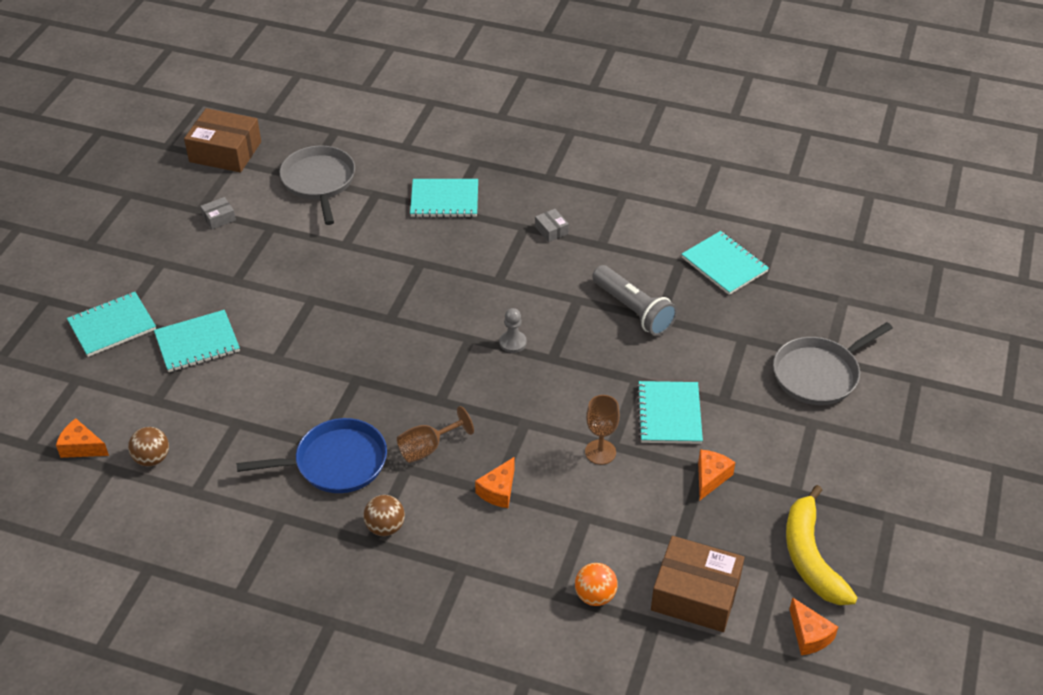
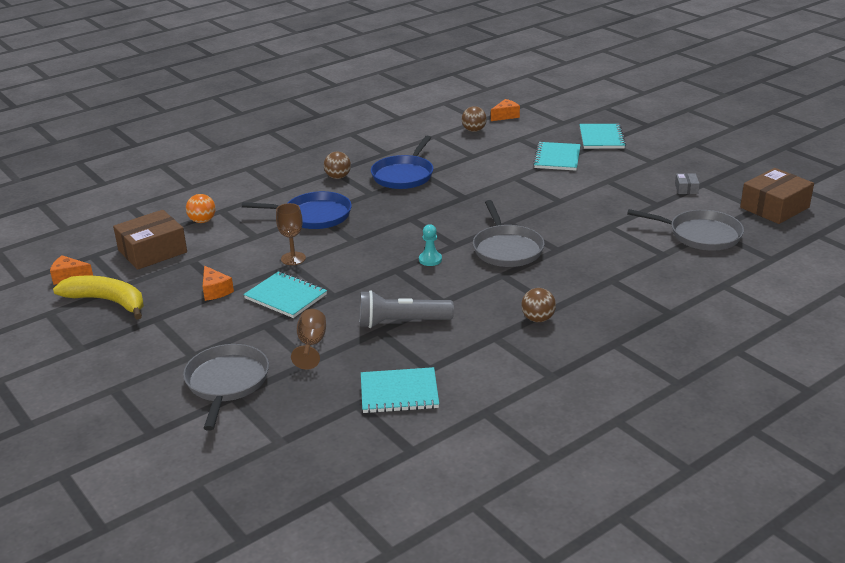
camera: 125 degrees right, 15 degrees down
brown goblet [397,406,474,463] -> brown goblet moved to [291,309,326,370]
turquoise notebook [410,179,478,218] -> none
orange cheese [475,457,515,508] -> blue pan [242,191,352,229]
grey pawn [500,308,527,353] -> turquoise pawn [419,224,442,266]
grey box [535,209,569,242] -> brown ball [521,288,556,322]
none -> grey pan [473,200,545,267]

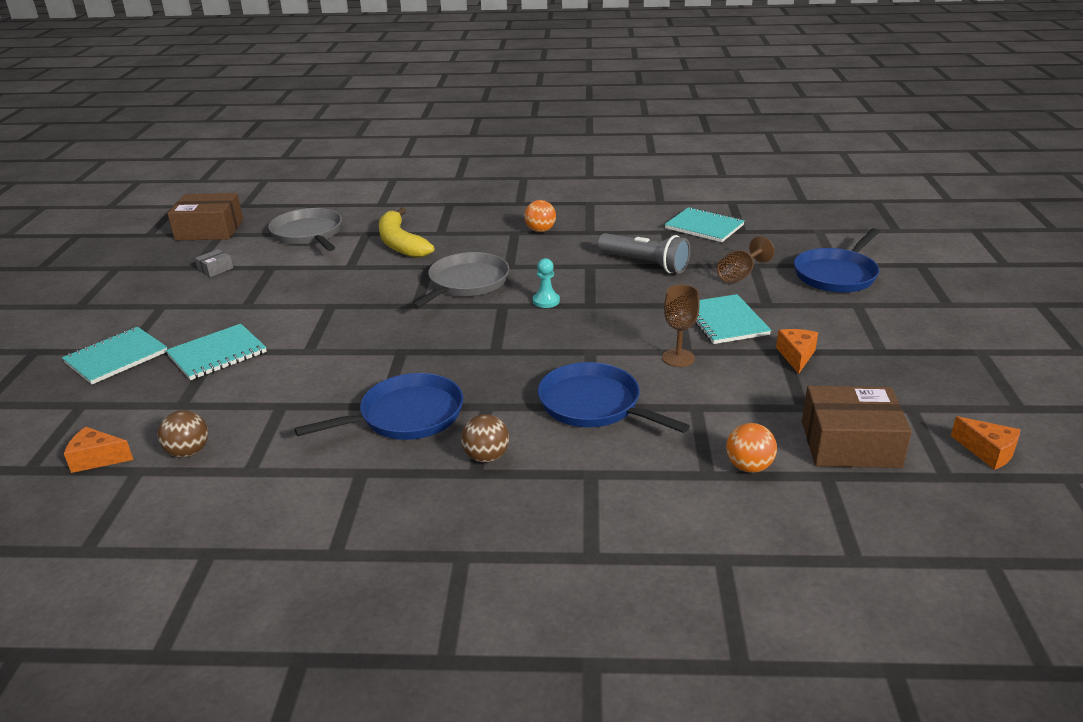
camera: 140 degrees left, 0 degrees up
yellow banana [53,276,144,320] -> yellow banana moved to [379,207,434,258]
grey pan [183,344,269,431] -> blue pan [794,228,880,293]
brown ball [521,288,556,322] -> orange ball [524,200,556,232]

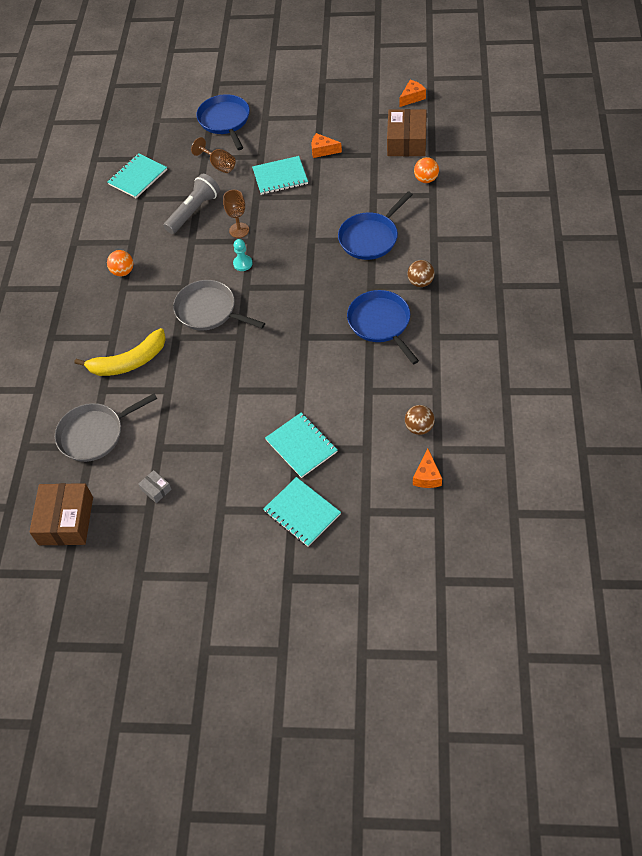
camera: 85 degrees left, 25 degrees up
brown goblet [662,285,700,367] -> brown goblet moved to [223,190,249,238]
blue pan [794,228,880,293] -> blue pan turned 150 degrees counterclockwise [196,94,250,150]

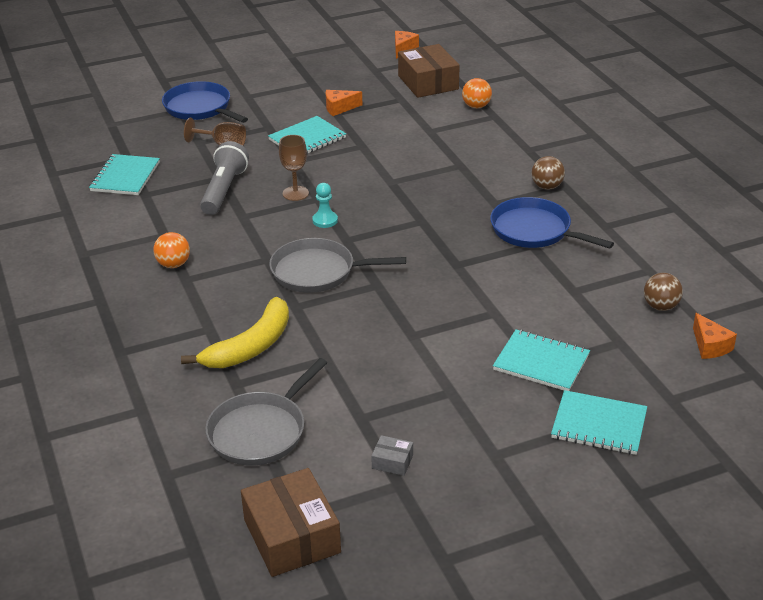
camera: 30 degrees left, 20 degrees down
blue pan [338,191,413,260] -> none

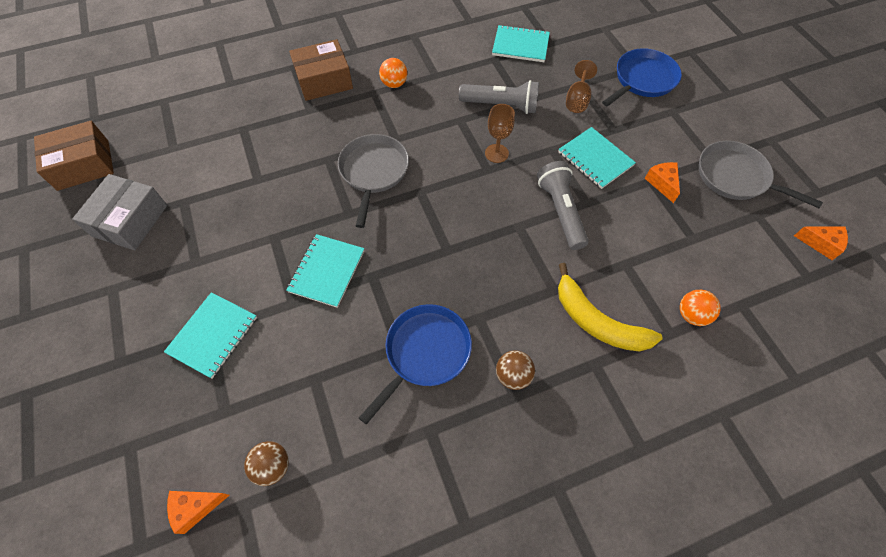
camera: 90 degrees right, 25 degrees up
yellow banana [181,297,289,368] -> yellow banana moved to [558,263,663,352]
grey pan [205,358,327,466] -> grey pan moved to [699,141,823,208]
turquoise pawn [312,183,338,228] -> none
grey box [371,435,413,476] -> grey box [72,174,167,250], size x2.26
brown box [398,44,460,98] -> brown box moved to [289,39,353,101]
turquoise notebook [551,390,647,455] -> turquoise notebook moved to [286,234,364,308]
none -> grey flashlight [537,161,588,250]

